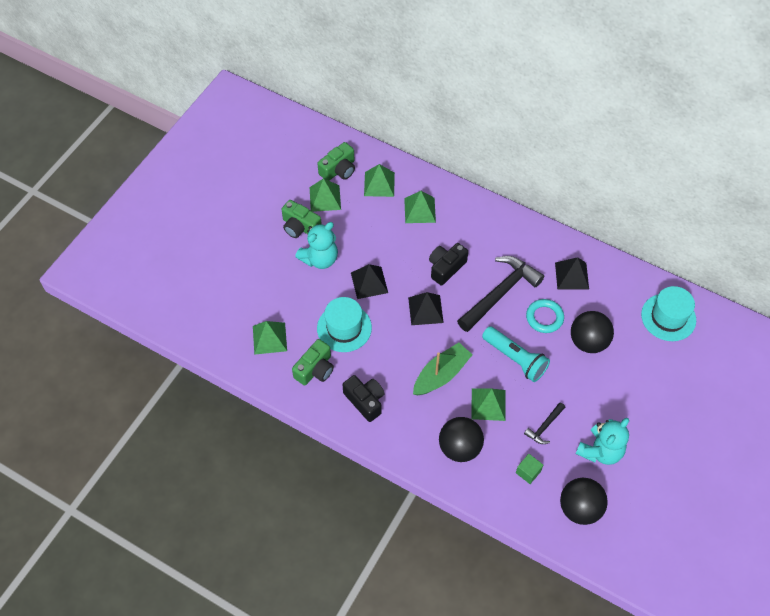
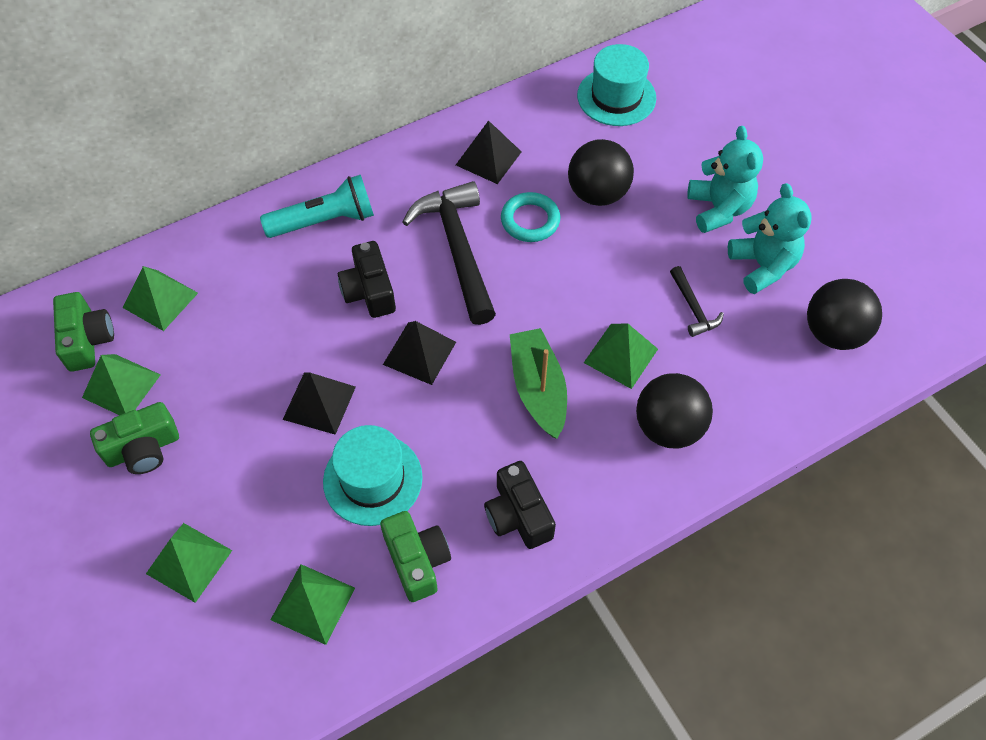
camera: 60 degrees left, 0 degrees up
turquoise teddy bear [295,222,338,269] -> turquoise teddy bear moved to [687,126,763,233]
black camera [342,375,384,422] -> black camera turned 105 degrees counterclockwise [484,461,556,549]
green pyramid [404,191,436,223] -> green pyramid moved to [146,523,232,603]
turquoise flashlight [482,326,550,382] -> turquoise flashlight moved to [260,175,374,238]
green cube [516,454,543,484] -> none

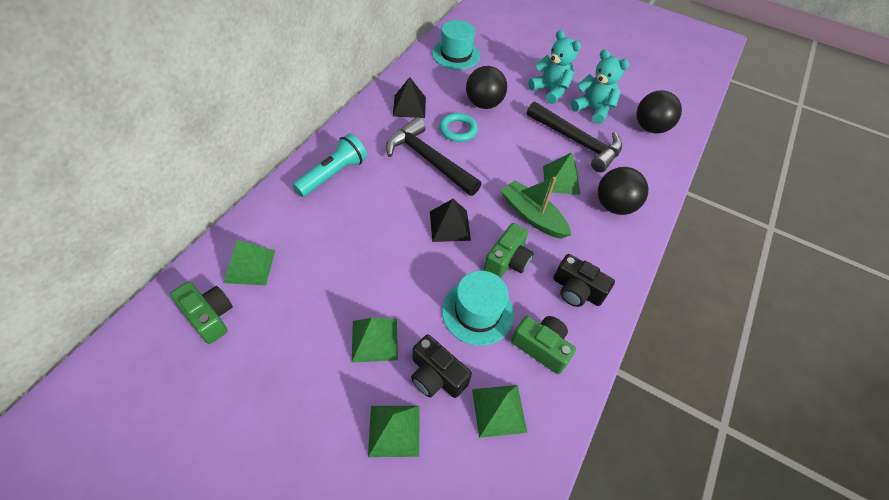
camera: 35 degrees left, 5 degrees down
green pyramid [82,354,161,415] -> green pyramid moved to [352,318,398,363]
green camera [90,402,179,474] -> green camera moved to [484,223,534,278]
black pyramid [283,372,356,435] -> none
black camera [338,241,396,318] -> black camera moved to [411,334,472,398]
black hammer [670,266,724,337] -> black hammer [527,101,622,172], size x2.12

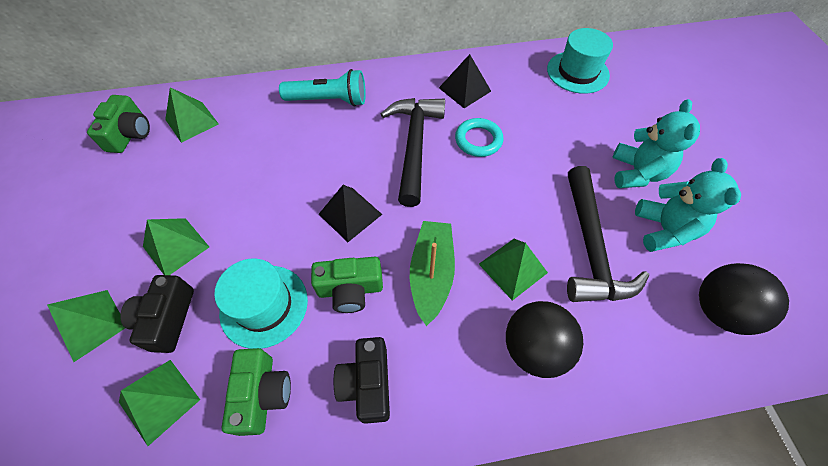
camera: 55 degrees right, 5 degrees up
black ball [466,66,507,109] -> none

